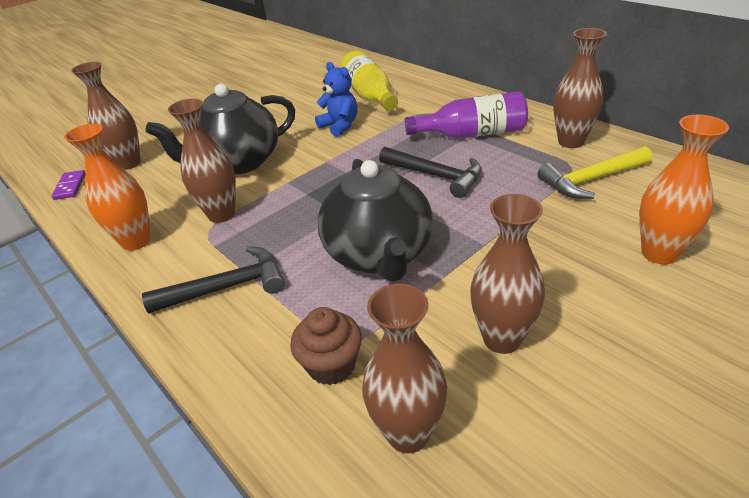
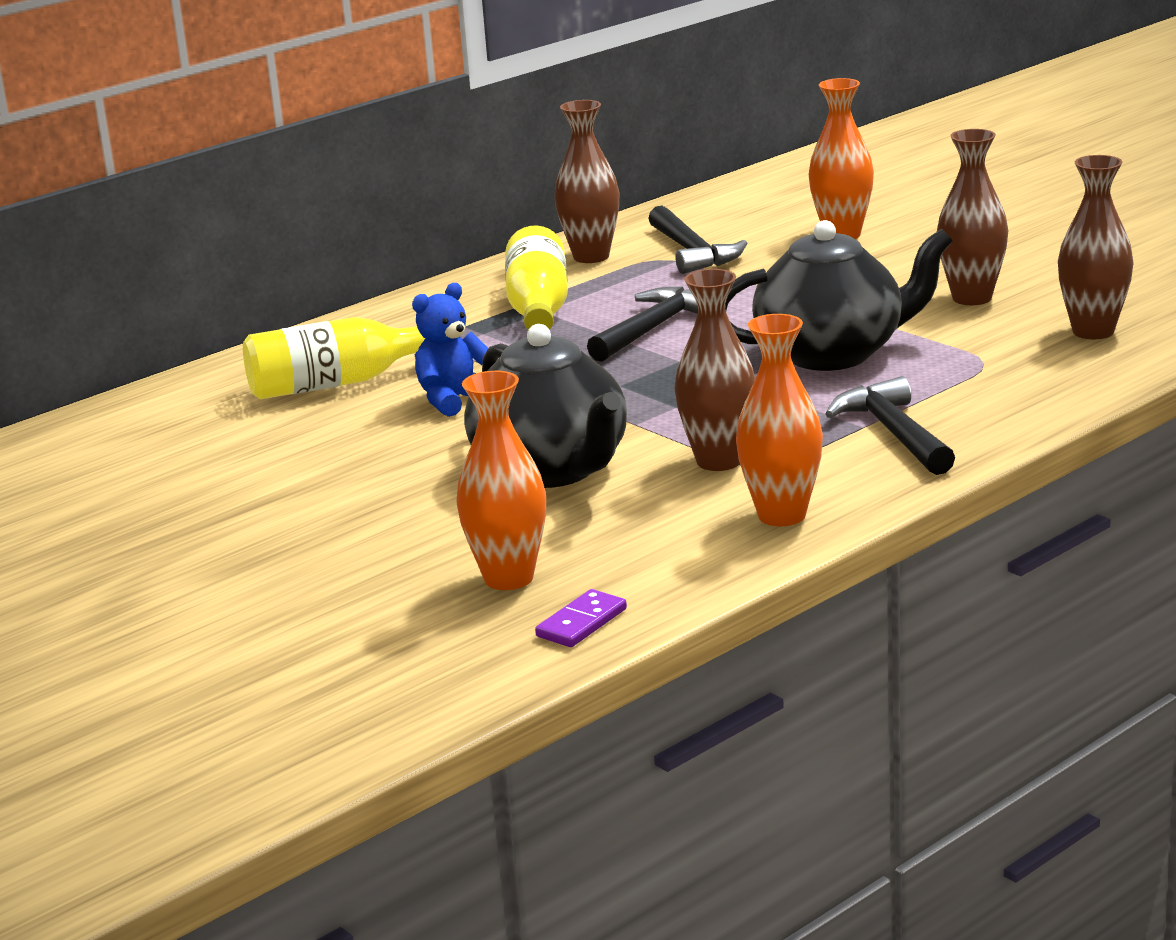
camera: 90 degrees left, 15 degrees down
purple domino [52,170,85,200] -> purple domino turned 45 degrees counterclockwise [535,589,627,647]
brown vase [71,62,141,170] -> orange vase [456,371,546,590]
brown cupcake [290,307,362,385] -> none
purple bottle [405,91,528,139] -> yellow bottle [505,225,568,330]
yellow hammer [538,146,652,199] -> black hammer [648,206,748,274]

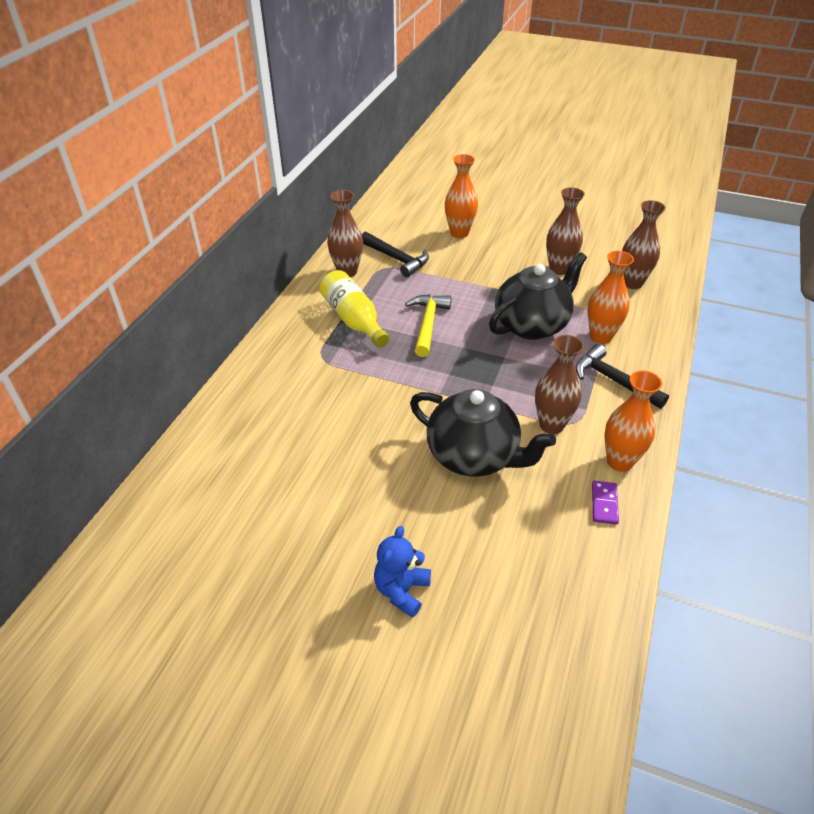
camera: 30 degrees left, 20 degrees up
yellow bottle [243,317,425,400] -> none
blue teddy bear [412,283,488,417] -> blue teddy bear moved to [374,526,431,618]
orange vase [456,371,546,590] -> orange vase moved to [587,251,634,344]
purple domino [535,589,627,647] -> purple domino moved to [592,481,619,525]
black hammer [587,287,698,362] -> yellow hammer [405,294,452,357]

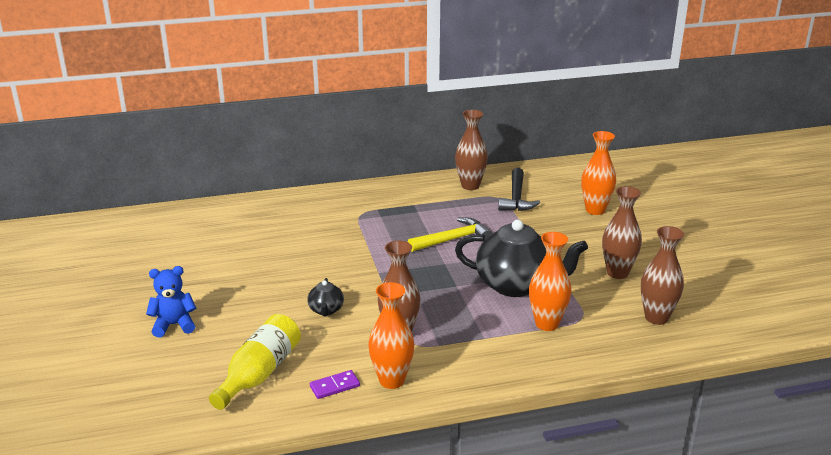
camera: 55 degrees right, 15 degrees down
yellow bottle [320,270,389,347] -> yellow bottle moved to [209,314,301,410]
black teapot [410,389,556,476] -> black teapot [307,278,344,316], size x0.45
black hammer [576,344,669,409] -> none

